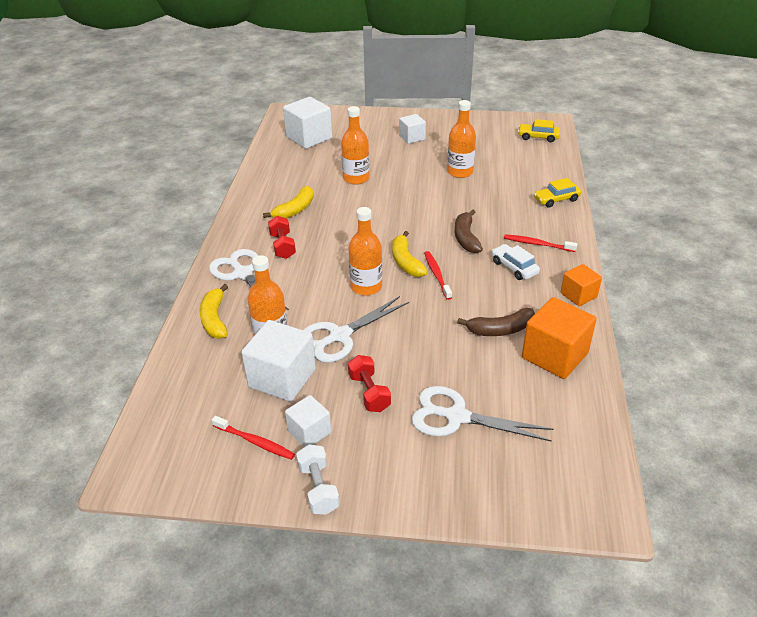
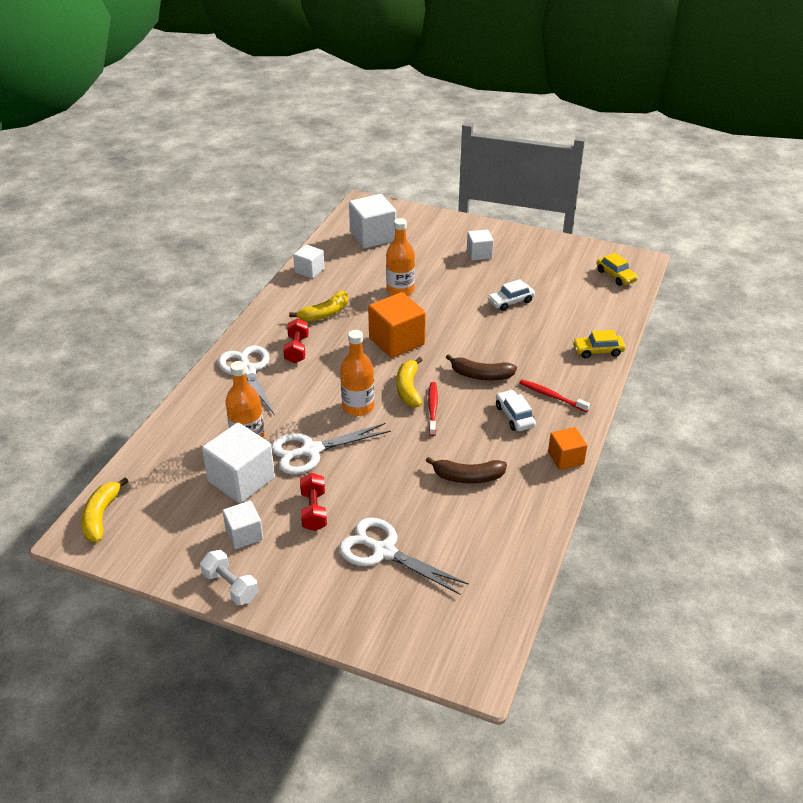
camera: 15 degrees right, 0 degrees up
yellow banana [200,284,228,339] -> yellow banana moved to [81,477,129,542]
red toothbrush [212,415,295,460] -> none
white dumbbell [296,445,339,515] -> white dumbbell turned 45 degrees counterclockwise [200,550,258,605]
orange bottle [447,100,476,178] -> white car [487,279,535,311]
brown banana [455,209,483,253] -> brown banana turned 90 degrees counterclockwise [446,354,517,380]
yellow car [518,119,560,142] -> yellow car turned 150 degrees counterclockwise [597,253,638,286]
orange cube [522,297,597,379] -> orange cube moved to [368,292,426,358]
none -> white cube [293,244,325,279]

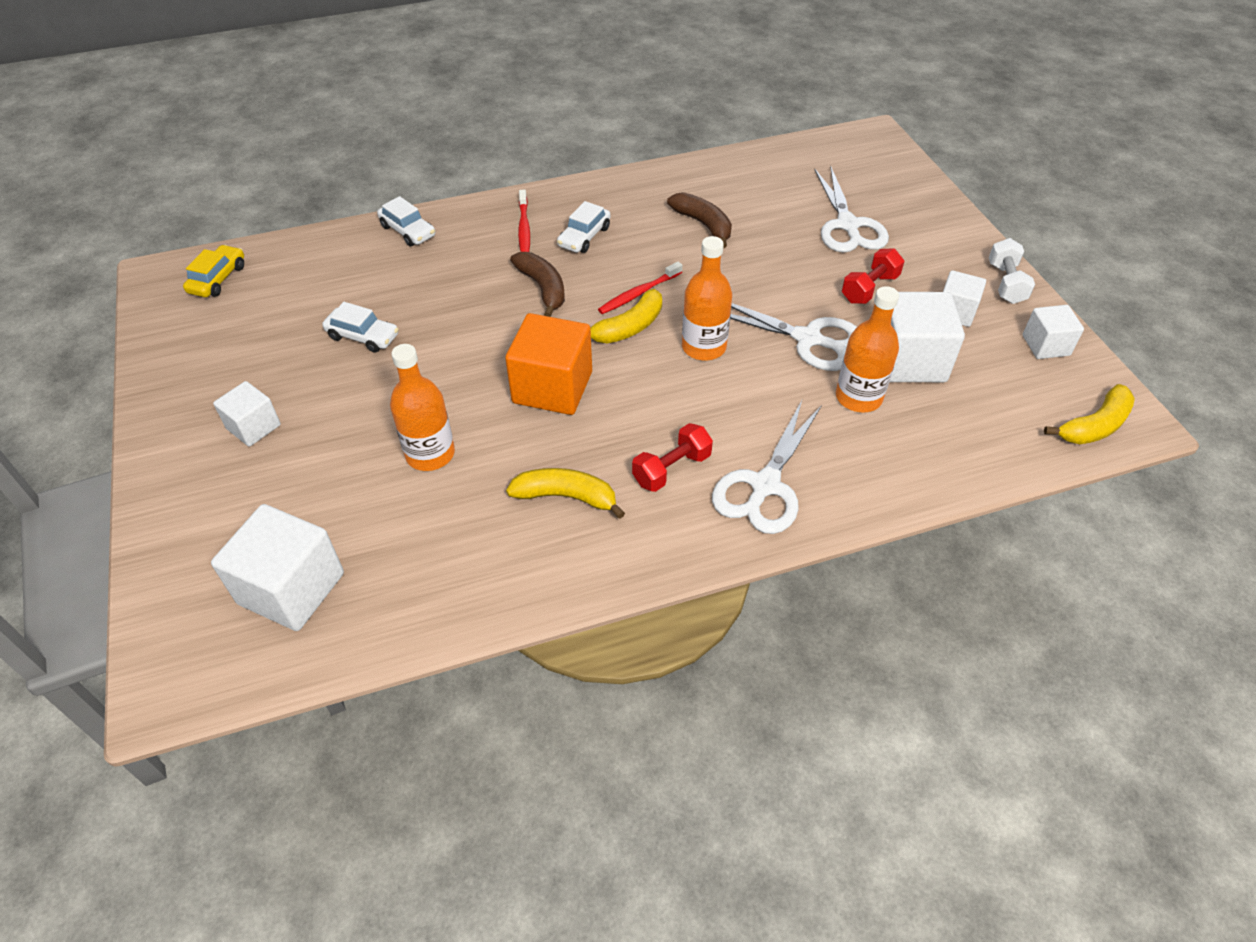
camera: 130 degrees left, 10 degrees up
white cube [293,244,325,279] -> white cube moved to [1022,305,1084,359]
orange cube [548,427,587,470] -> none
yellow car [573,330,625,358] -> white car [377,196,435,246]

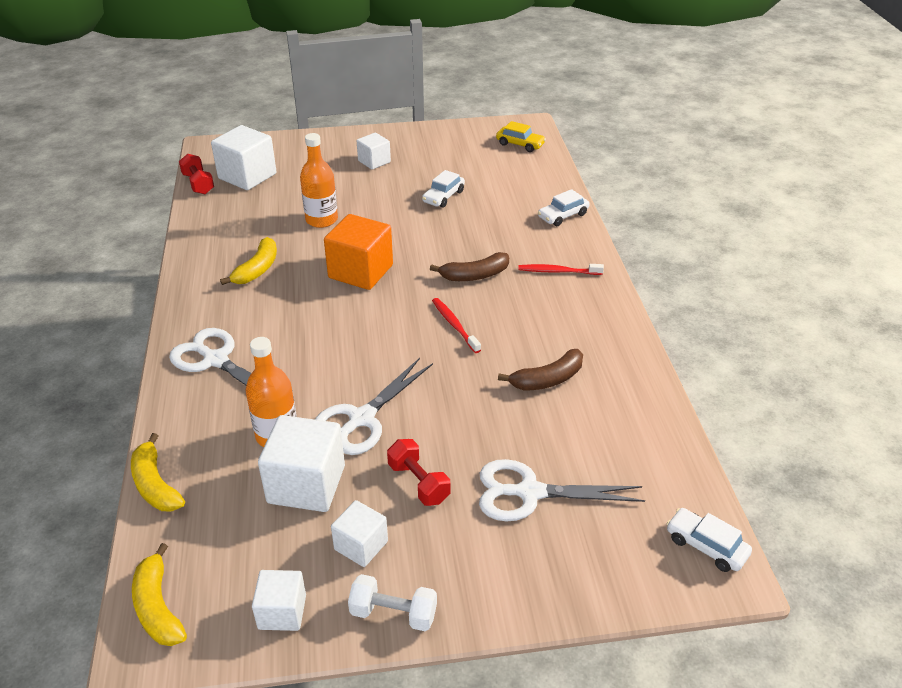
camera: 100 degrees right, 10 degrees down
white car [557,201,611,253] -> white car moved to [666,508,752,572]
yellow banana [590,289,662,343] -> yellow banana moved to [131,433,185,512]
red dumbbell [632,423,713,492] -> red dumbbell moved to [179,154,214,194]
orange bottle [682,236,732,361] -> none

